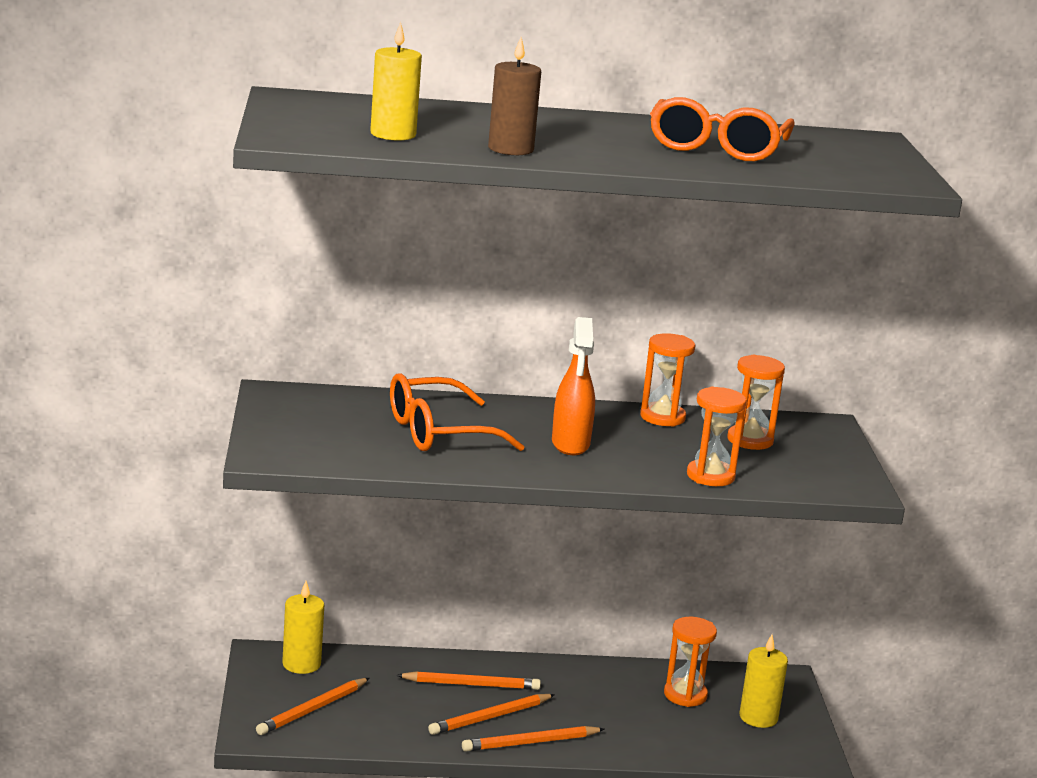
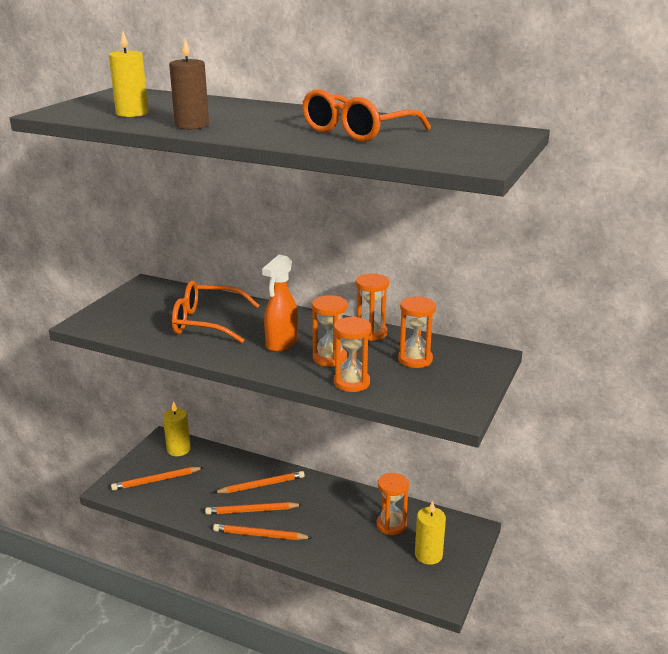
camera: 30 degrees right, 5 degrees up
orange pencil [396,671,541,690] -> orange pencil turned 45 degrees counterclockwise [213,471,305,493]
none -> orange hourglass [312,295,347,367]

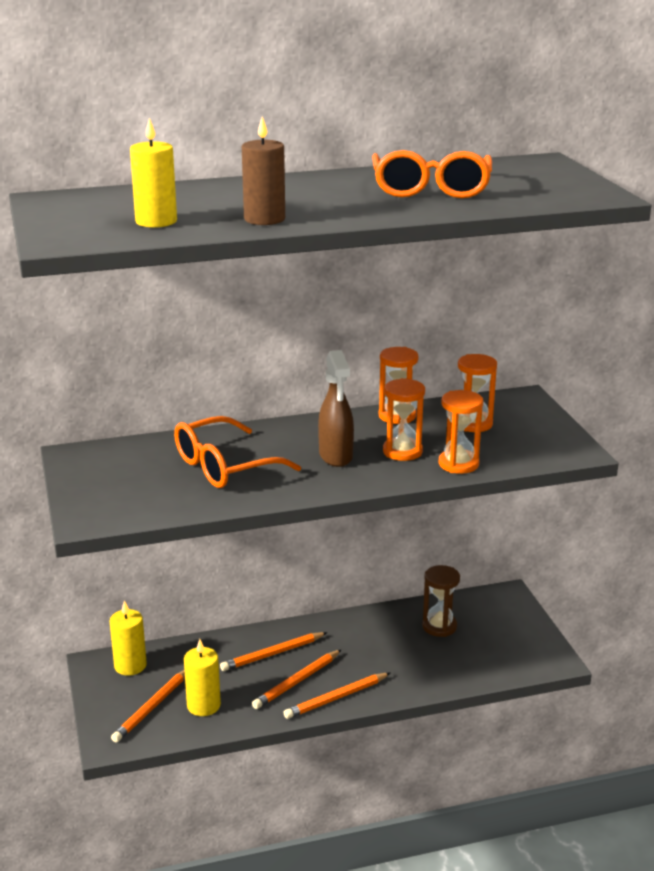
camera: 40 degrees left, 0 degrees up
orange pencil [213,471,305,493] -> orange pencil turned 150 degrees counterclockwise [220,632,327,671]
orange spray bottle [262,255,298,352] -> brown spray bottle [318,350,354,467]
orange hourglass [377,473,409,535] -> brown hourglass [422,565,460,637]
yellow candle [415,501,446,565] -> yellow candle moved to [184,639,221,716]

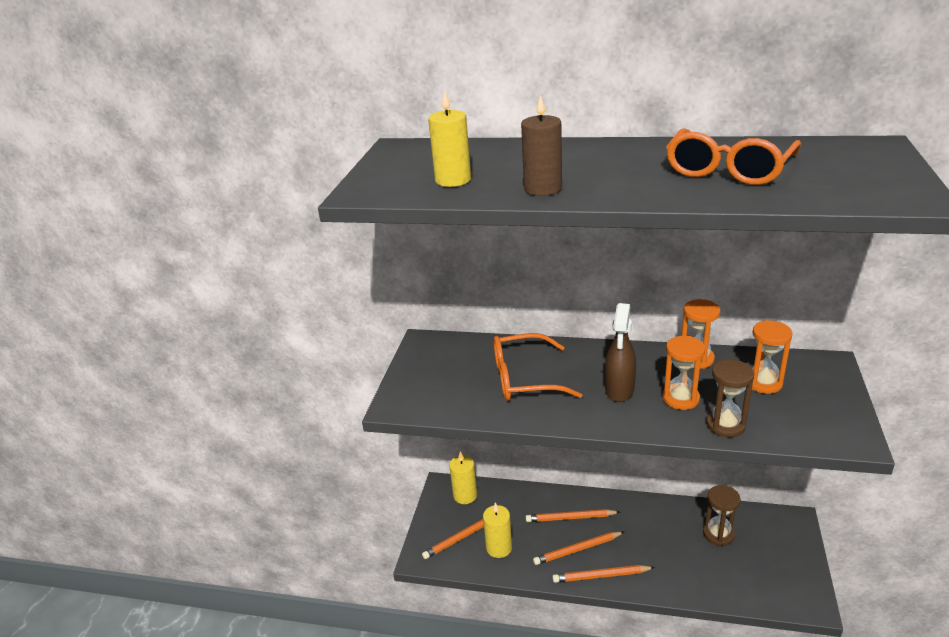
camera: 30 degrees right, 5 degrees up
orange hourglass [439,390,483,474] -> brown hourglass [706,359,754,437]

